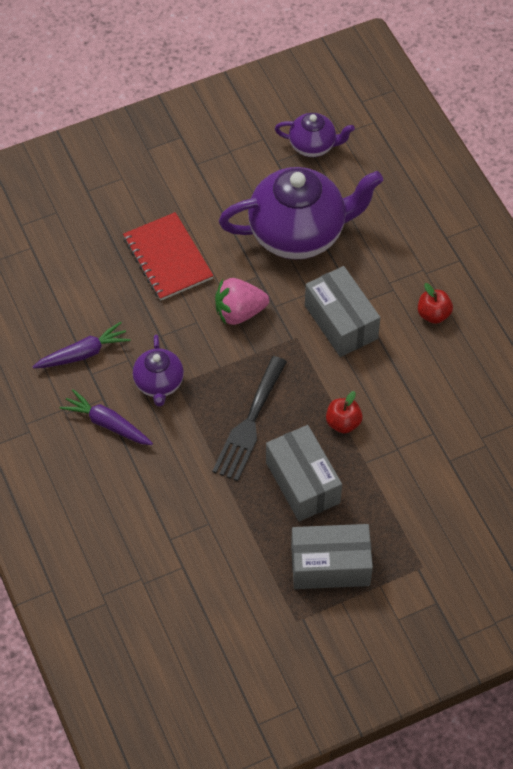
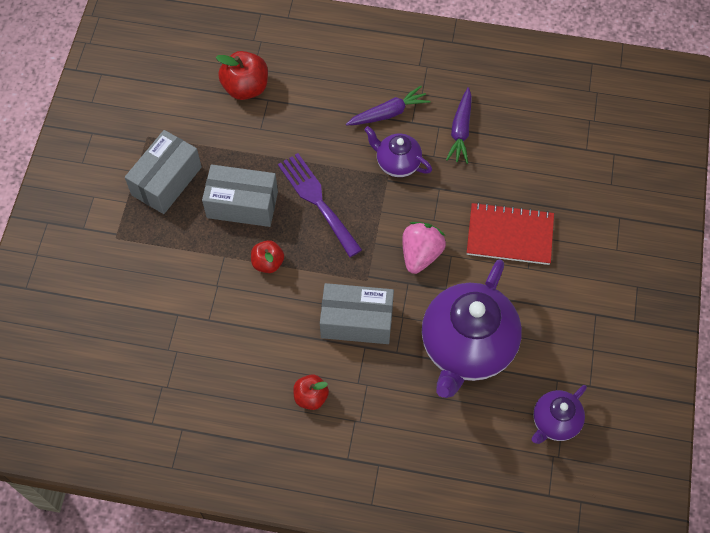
camera: 125 degrees right, 5 degrees up
black fork [212,356,287,481] -> purple fork [278,153,362,257]
none -> red apple [216,51,268,100]

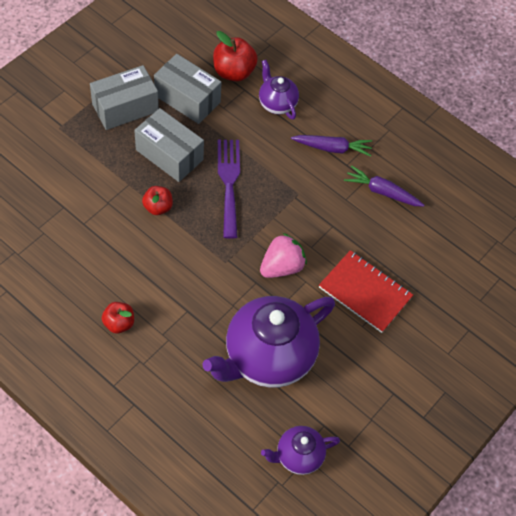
camera: 25 degrees right, 5 degrees down
grey box [320,283,394,344] -> grey box moved to [154,54,222,124]
purple teapot [364,126,432,177] -> purple teapot moved to [259,60,299,120]
purple carrot [446,87,472,164] -> purple carrot turned 75 degrees clockwise [344,165,424,207]

